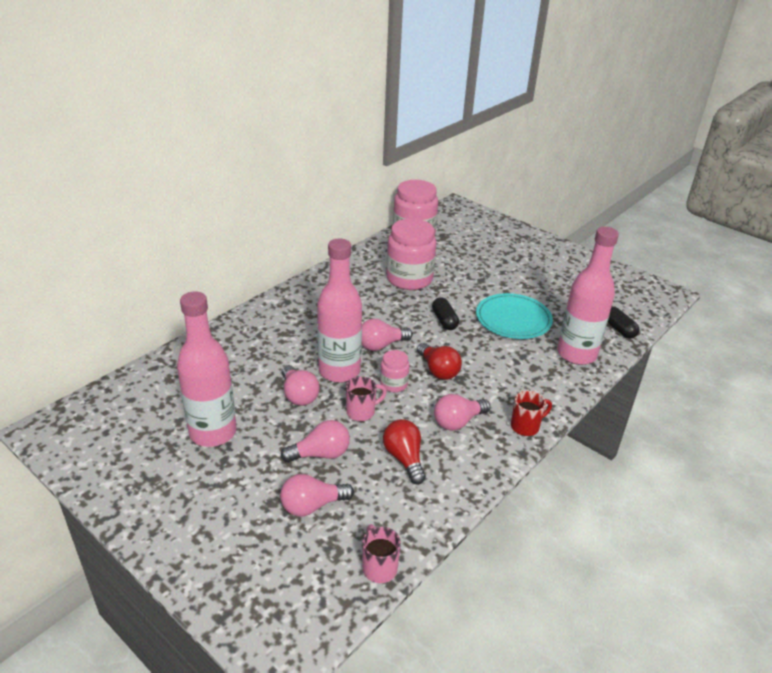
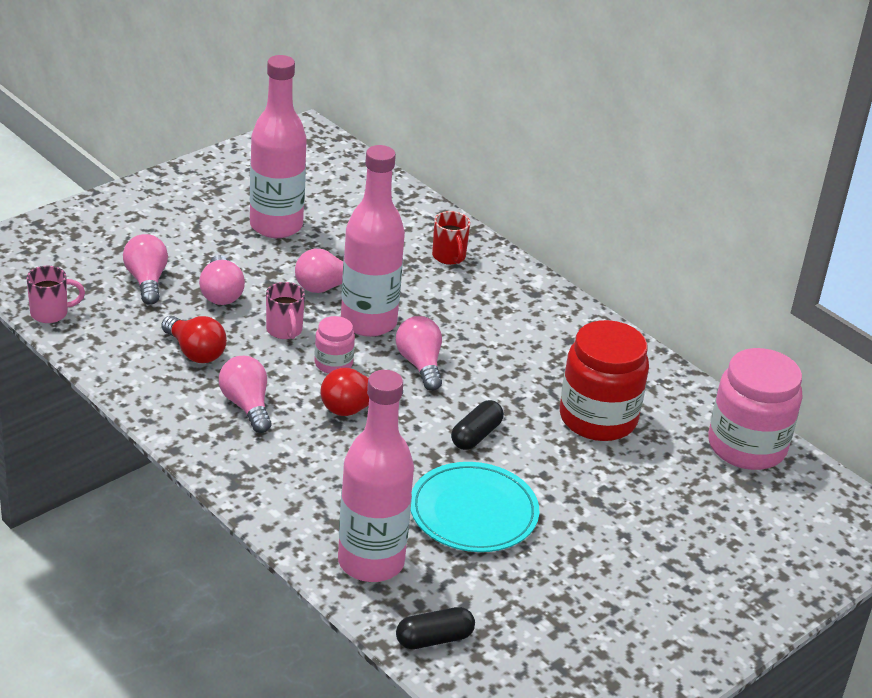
camera: 95 degrees right, 0 degrees up
red light bulb [383,419,426,485] -> red light bulb turned 60 degrees clockwise [162,316,227,363]
pink jar [386,219,436,290] -> red jar [560,320,649,441]
black capsule [432,297,459,330] -> black capsule turned 45 degrees counterclockwise [451,400,504,450]
red mug [511,391,552,436] -> red mug moved to [432,211,470,265]

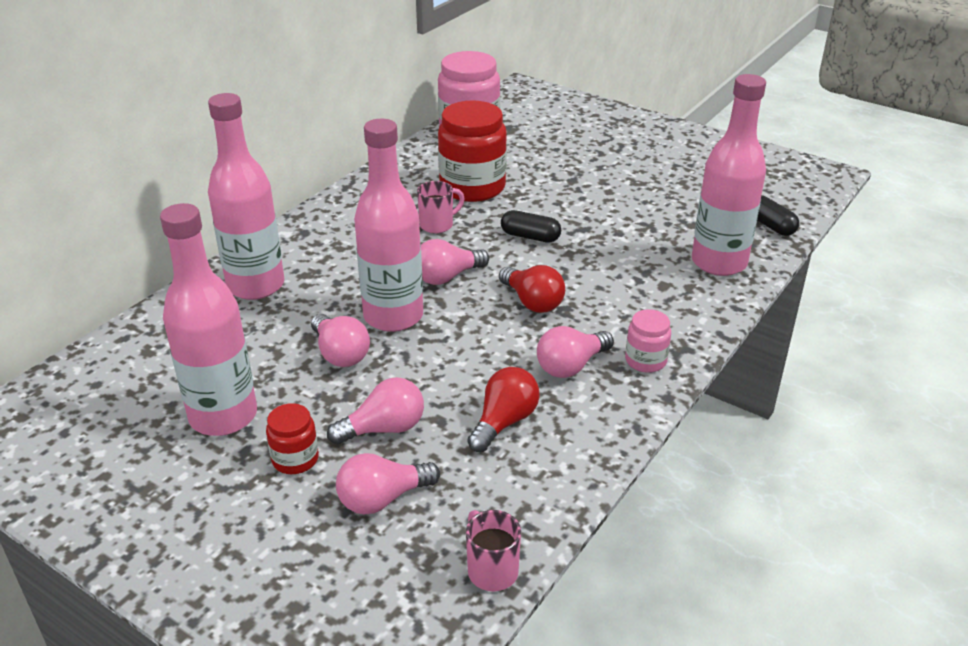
camera: 100 degrees left, 0 degrees up
pink mug [266,282,305,339] -> pink mug moved to [417,181,465,233]
pink jar [315,316,355,374] -> pink jar moved to [625,309,671,373]
turquoise plate [411,462,539,552] -> none
red mug [432,211,470,265] -> pink bottle [208,93,284,300]
none -> red jar [266,403,319,474]

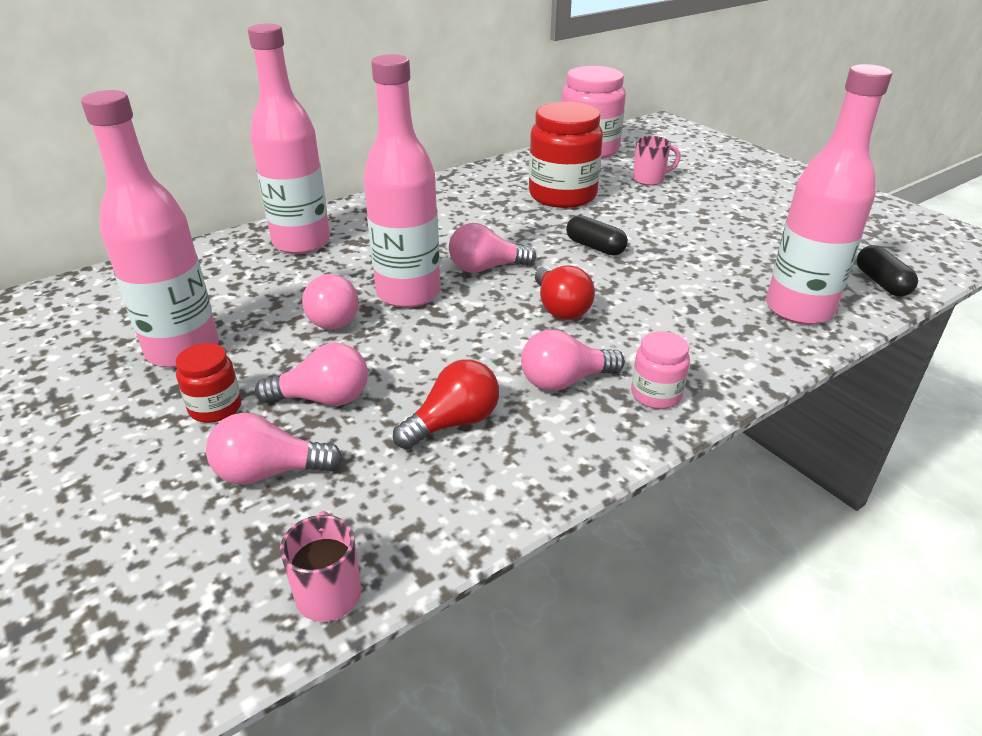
camera: 20 degrees right, 0 degrees up
pink mug [417,181,465,233] -> pink mug moved to [633,136,681,186]

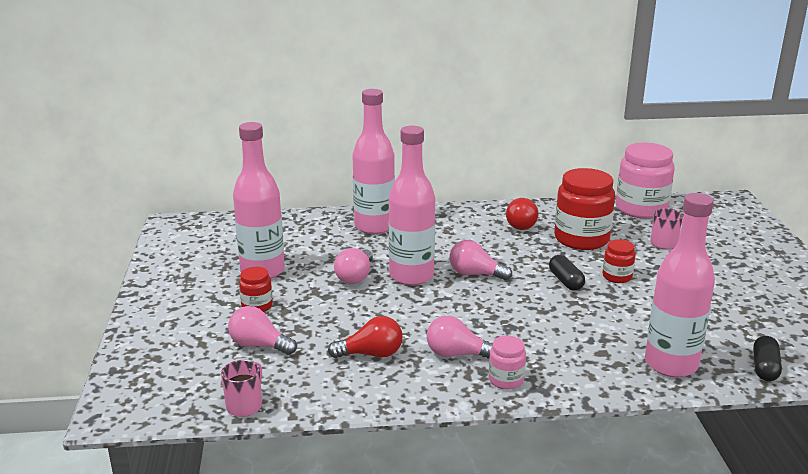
camera: 30 degrees right, 10 degrees down
pink light bulb [255,343,368,406] -> none
red light bulb [535,265,595,320] -> red light bulb moved to [506,198,538,230]
none -> red jar [602,239,636,283]

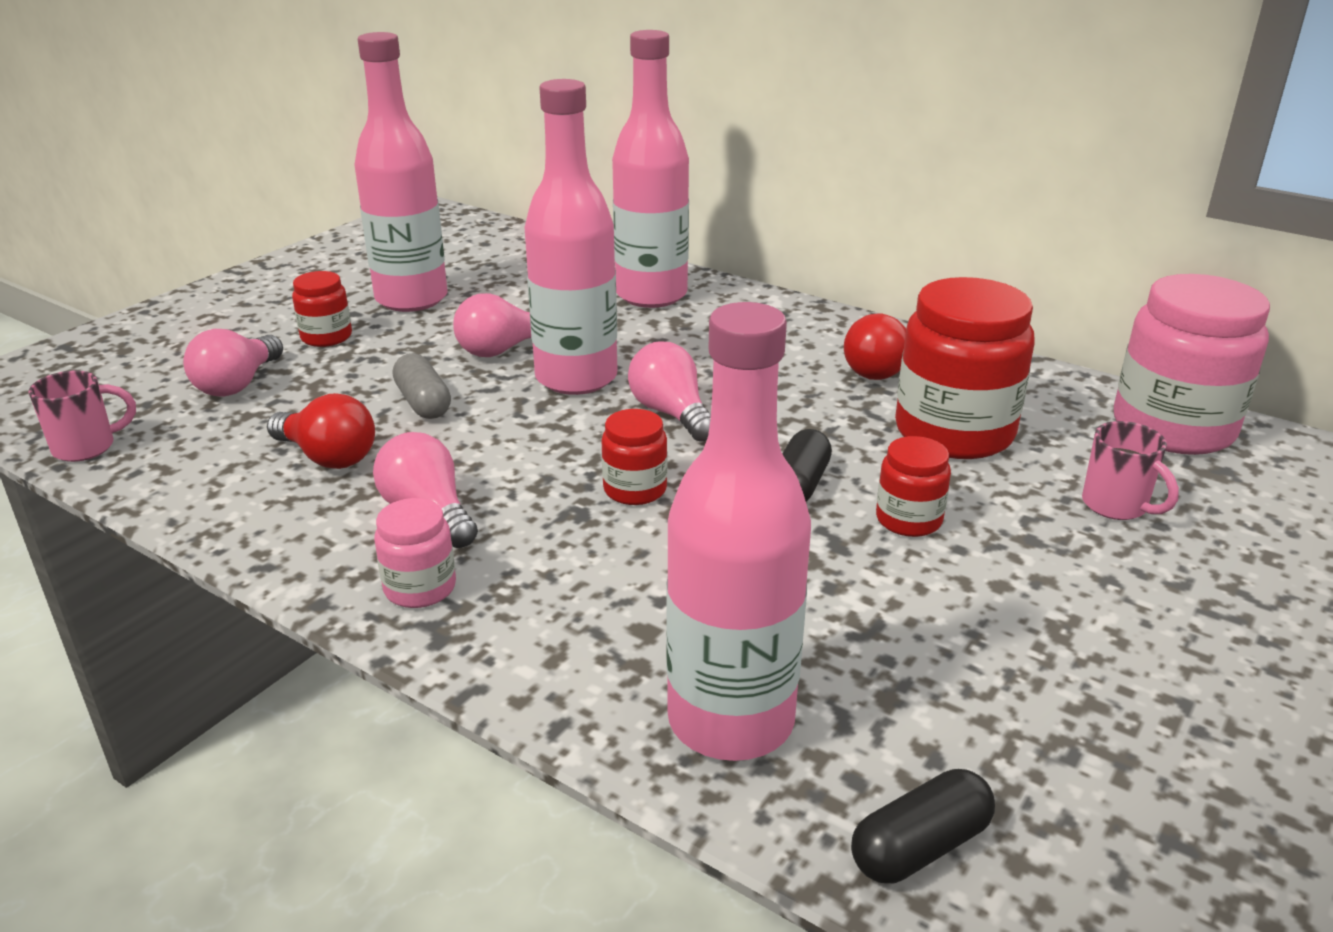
camera: 40 degrees right, 5 degrees up
pink light bulb [228,306,297,355] -> pink light bulb turned 135 degrees counterclockwise [183,329,283,397]
none -> grey capsule [393,353,451,419]
none -> red jar [601,409,668,505]

